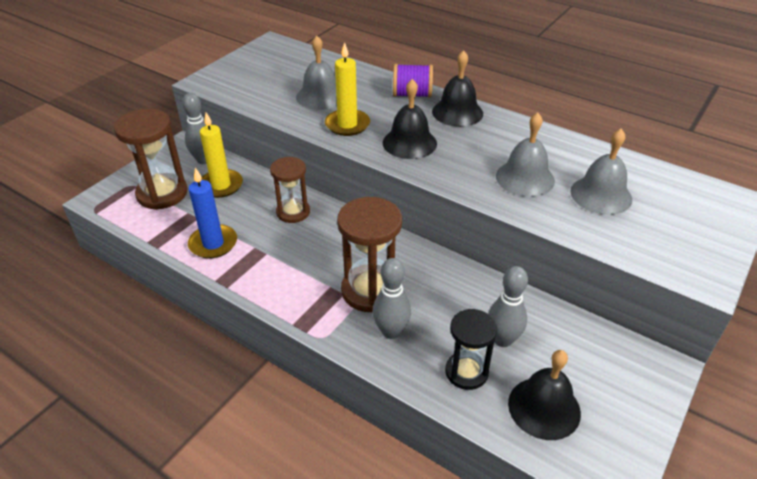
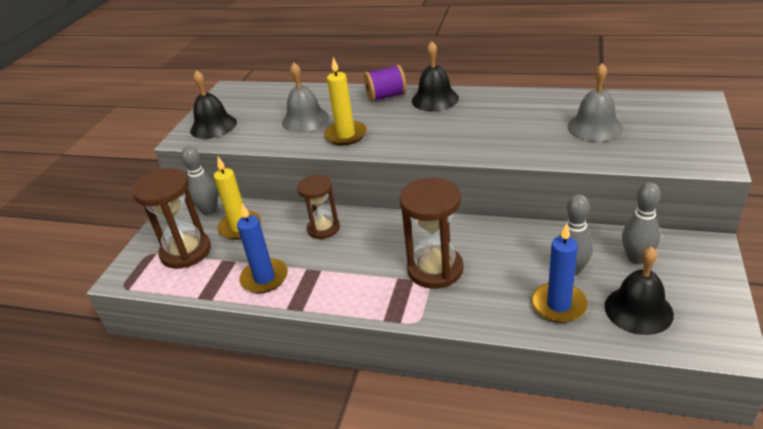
camera: 15 degrees left, 5 degrees down
grey bowling pin [373,258,411,339] -> grey bowling pin moved to [622,182,661,265]
black bell [383,79,437,159] -> black bell moved to [190,70,237,139]
black hourglass [445,309,497,390] -> blue candle [531,223,588,323]
grey bell [496,112,555,197] -> none

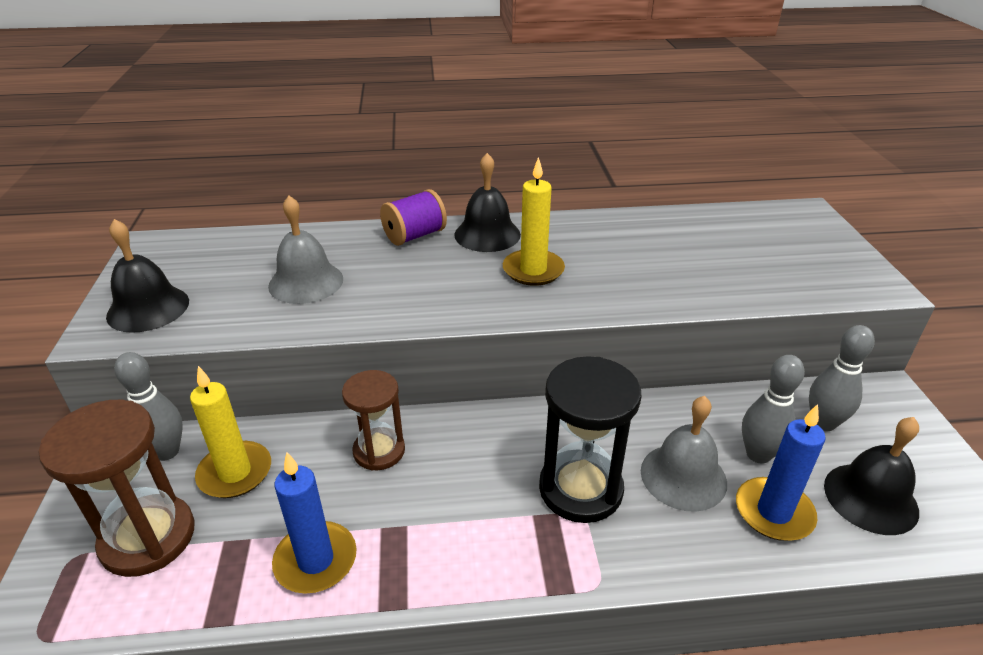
camera: 25 degrees left, 0 degrees up
yellow candle [324,57,367,145] -> yellow candle moved to [503,157,565,286]
brown hourglass [399,178,464,289] -> black hourglass [539,356,642,523]
grey bell [567,63,623,141] -> grey bell moved to [641,396,727,512]

